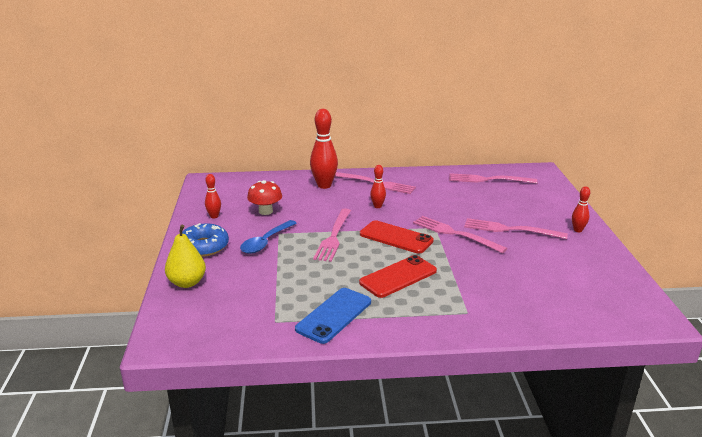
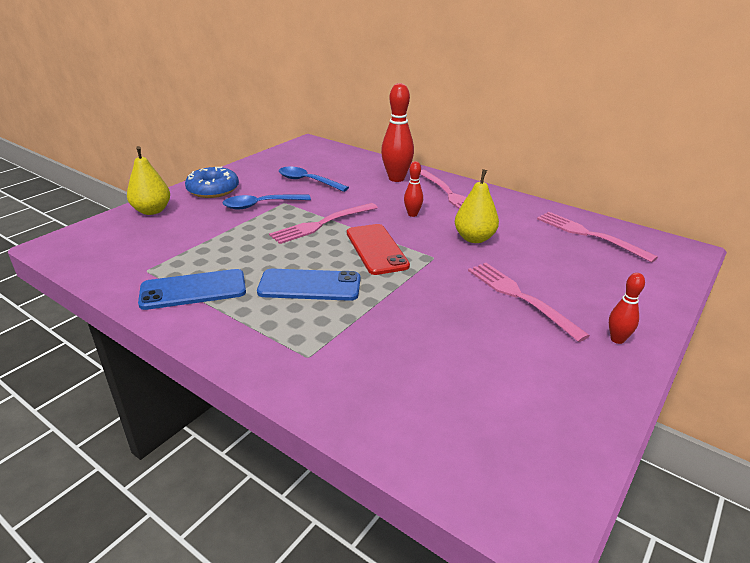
camera: 40 degrees right, 5 degrees up
red bowling pin [205,174,221,219] -> none
red mushroom [247,180,282,215] -> blue spoon [279,167,349,192]
red phone [359,255,437,298] -> blue phone [257,269,360,301]
pink fork [413,216,507,253] -> none
none -> yellow pear [455,169,499,243]

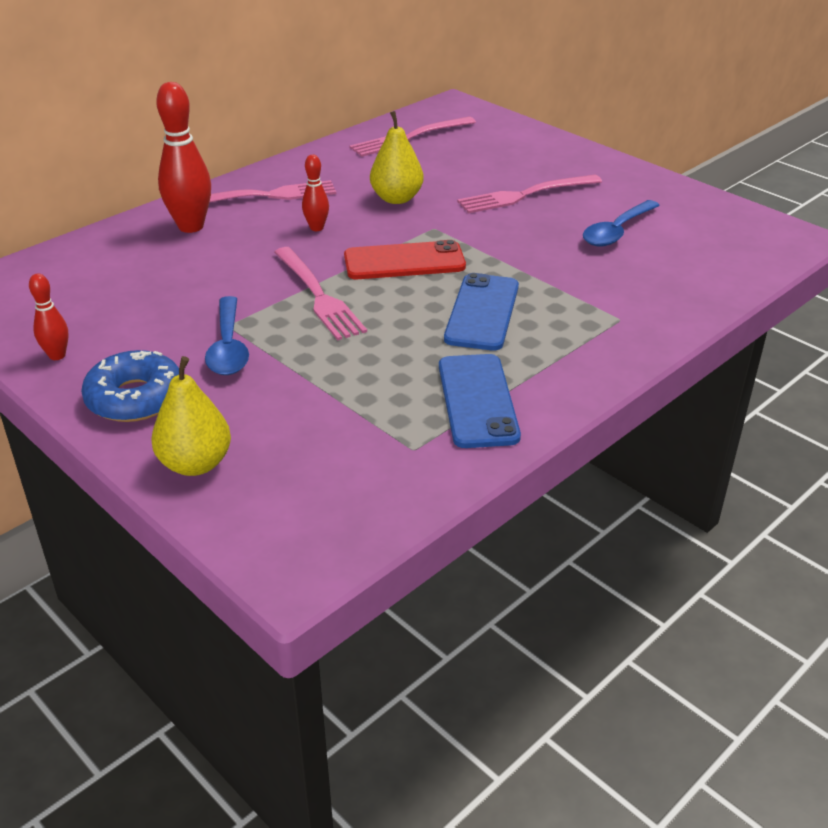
camera: 80 degrees left, 5 degrees up
blue spoon [279,167,349,192] -> blue spoon moved to [583,200,660,247]
red bowling pin [609,273,645,344] -> red bowling pin moved to [29,273,69,360]

